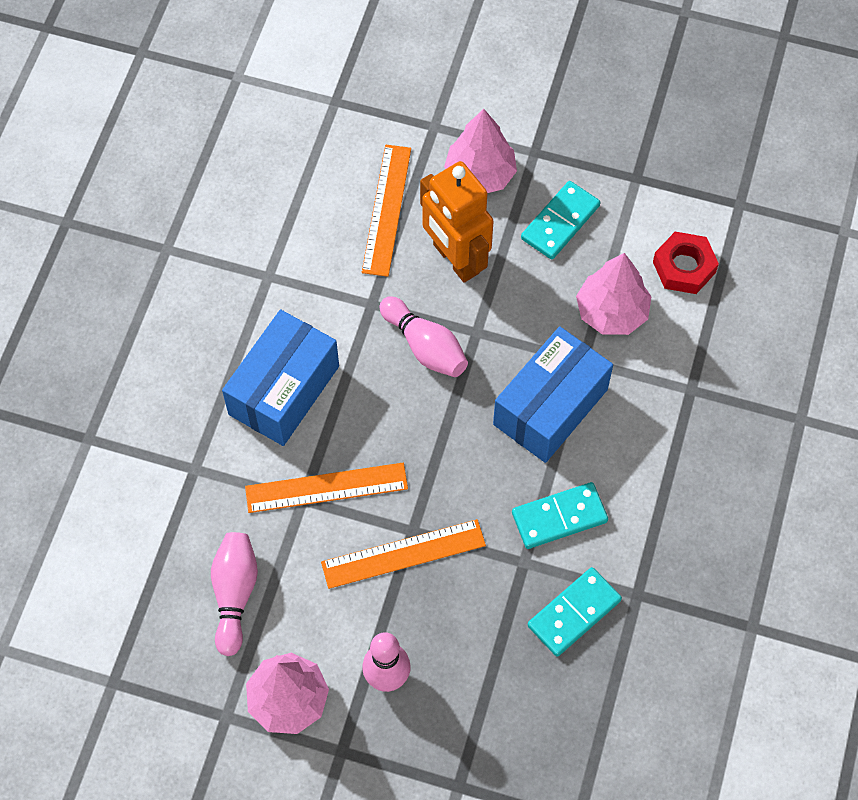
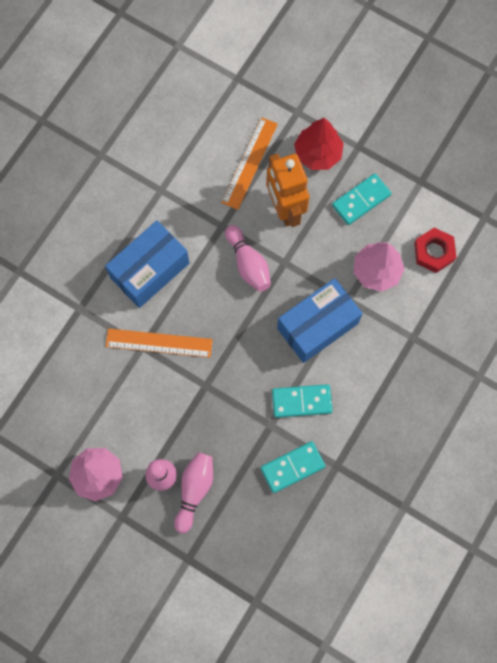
camera: 15 degrees right, 10 degrees up
pink bowling pin [211,532,258,656] -> pink bowling pin moved to [174,452,213,533]
orange ruler [321,519,486,589] -> none
pink tree [444,109,517,193] -> red tree [294,118,344,170]

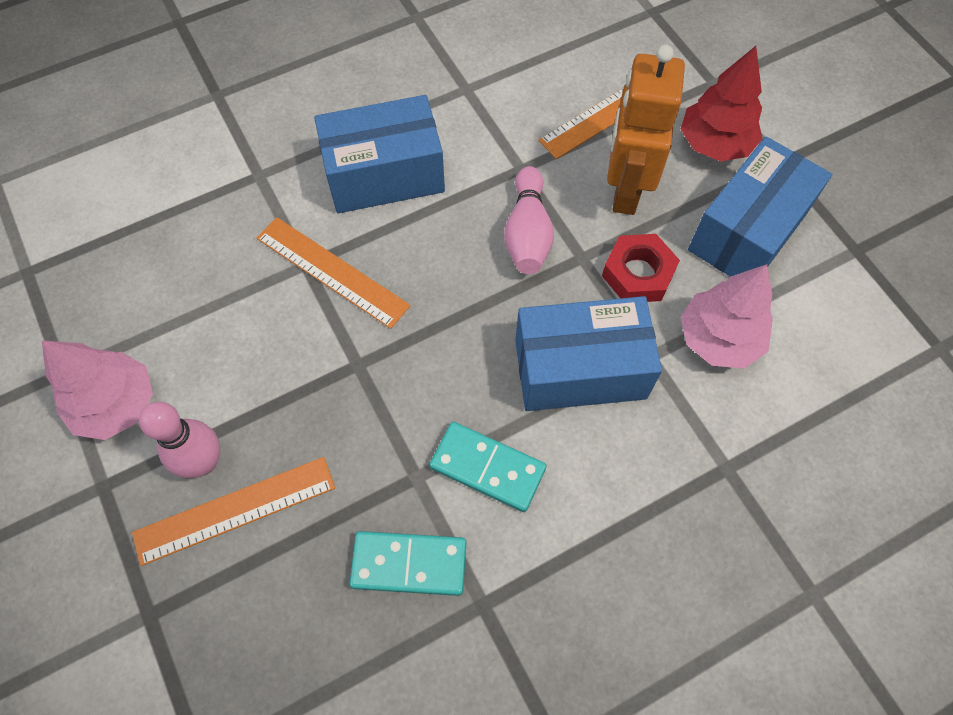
camera: 30 degrees right, 10 degrees down
pink bowling pin [174,452,213,533] -> orange ruler [132,457,335,566]
turquoise domino [332,173,391,225] -> blue box [688,136,832,277]
red nut [414,228,456,273] -> red nut moved to [602,234,680,302]

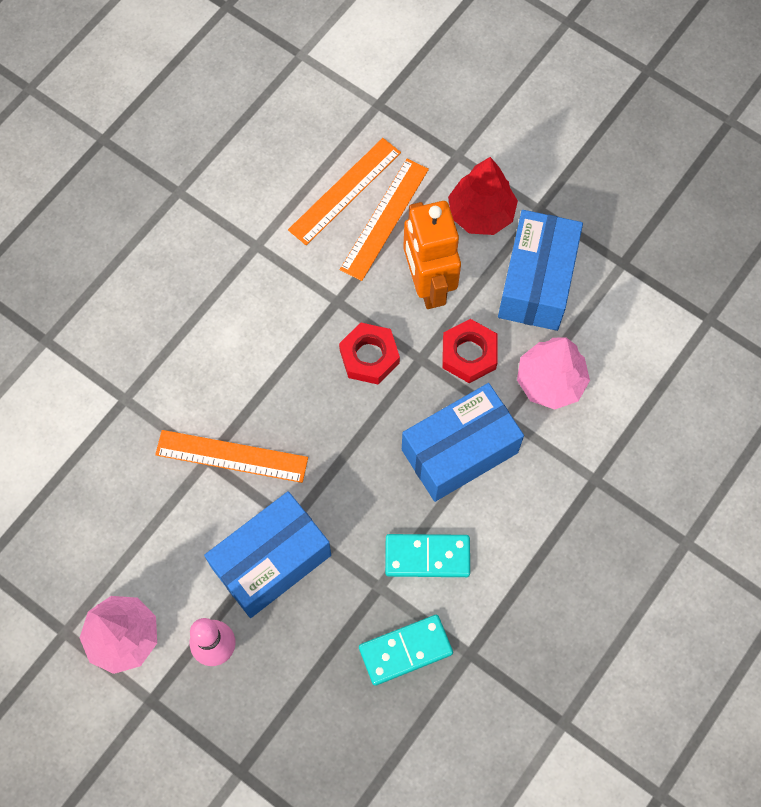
camera: 25 degrees left, 5 degrees up
orange ruler [132,457,335,566] -> orange ruler moved to [288,138,401,245]
blue box [314,95,445,213] -> blue box moved to [204,491,331,618]
pink bowling pin [504,166,554,274] -> red nut [339,322,400,385]

